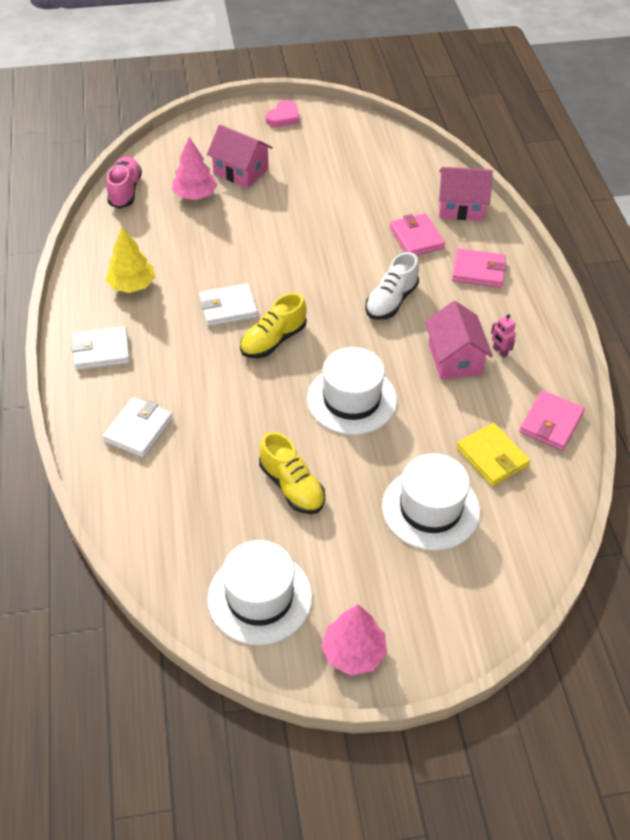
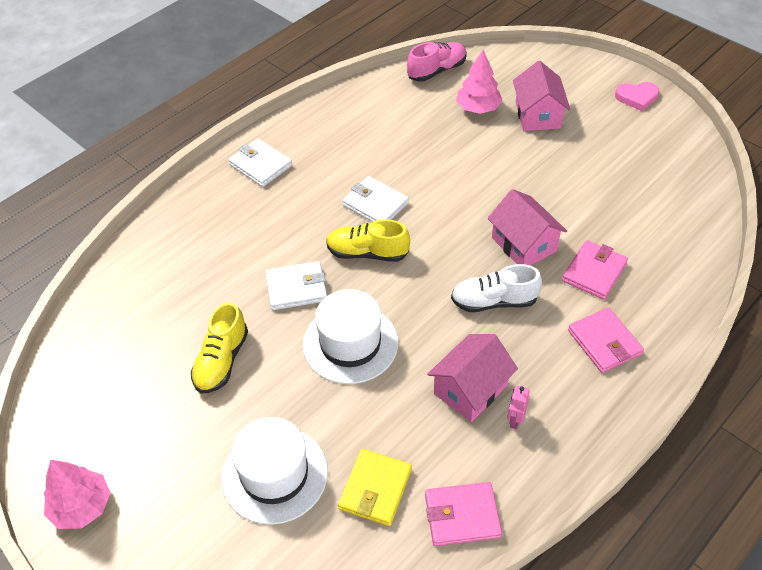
camera: 55 degrees right, 0 degrees up
white wallet [102,397,173,458] -> white wallet moved to [265,261,327,310]
yellow tree [105,227,155,293] -> none
white hat [207,540,312,645] -> none
pink house [439,167,493,221] -> pink house moved to [488,189,567,266]

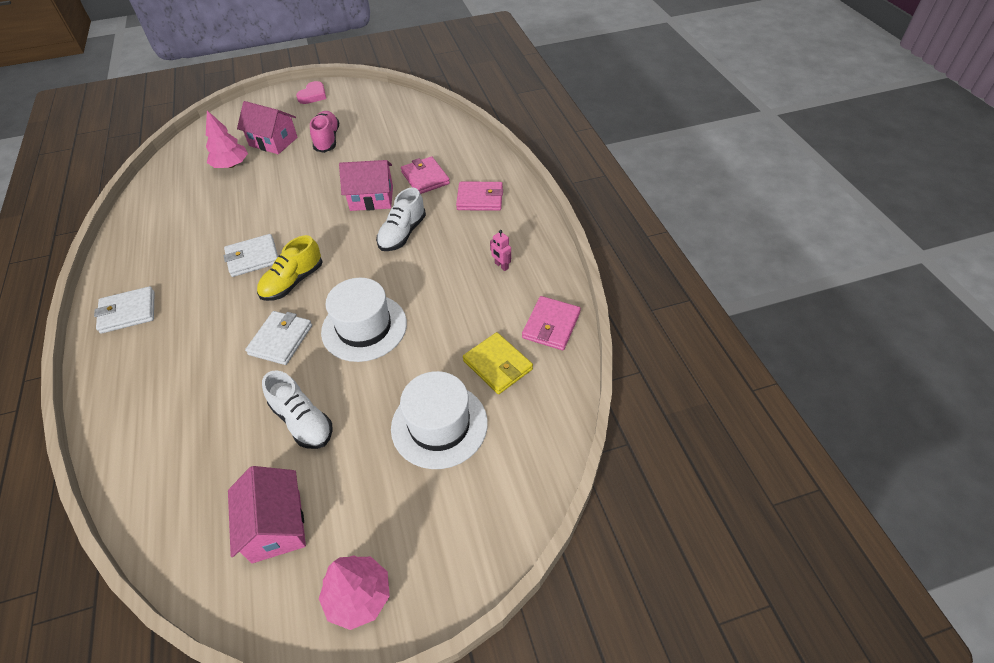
camera: 60 degrees left, 0 degrees up
yellow shoe [191,302,248,393] -> white shoe [262,370,333,449]
pink shoe [407,42,467,82] -> pink shoe moved to [310,111,339,153]
pink house [427,334,518,422] -> pink house moved to [228,466,306,563]

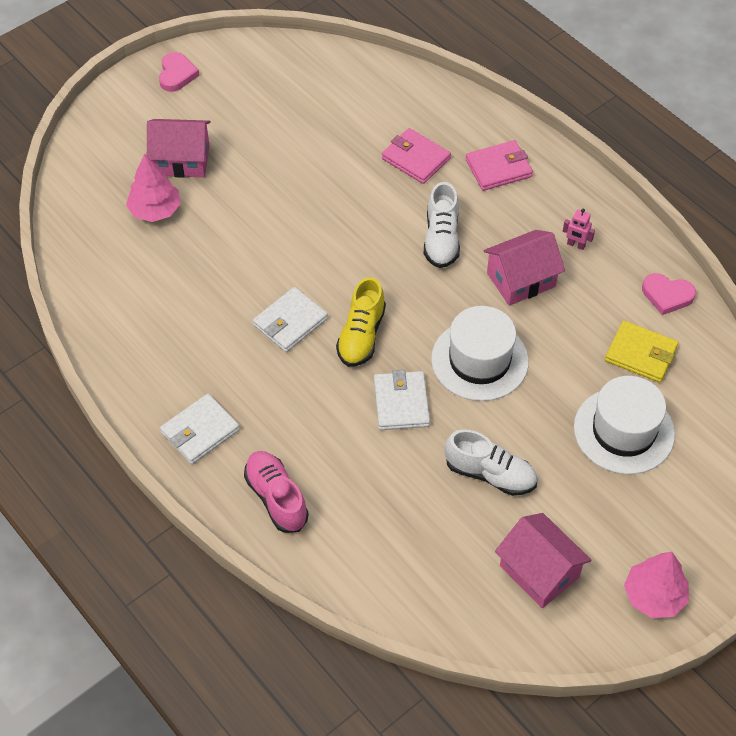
camera: 25 degrees left, 5 degrees up
pink shoe [310,111,339,153] -> pink shoe moved to [244,451,309,533]
pink house [339,160,393,211] -> pink house moved to [483,230,565,306]
pink wallet [522,296,581,350] -> pink heart [642,273,696,315]

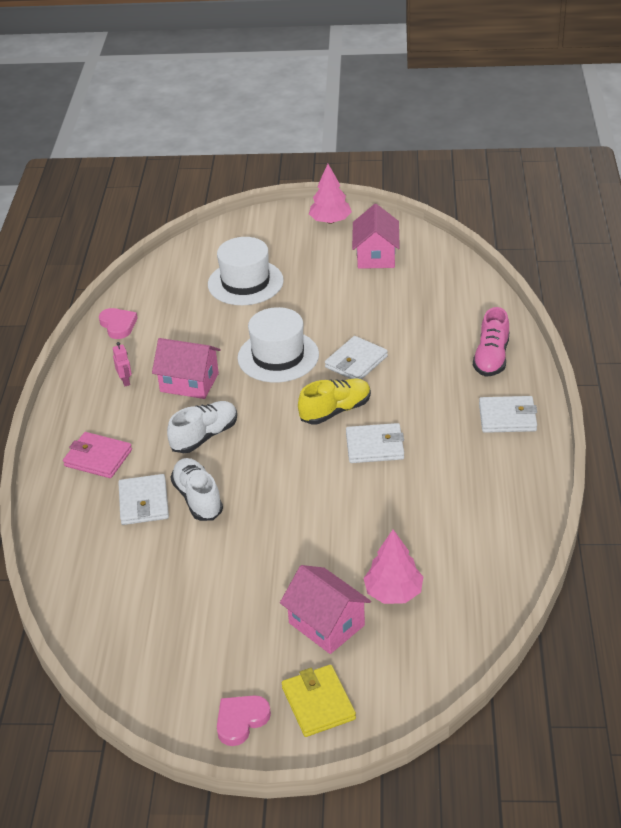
camera: 135 degrees left, 15 degrees down
pink wallet [382,128,451,184] -> white wallet [118,474,169,525]
white shoe [445,429,537,496] -> white shoe moved to [171,458,223,521]
yellow wallet [605,321,678,383] -> yellow wallet moved to [282,665,356,737]

